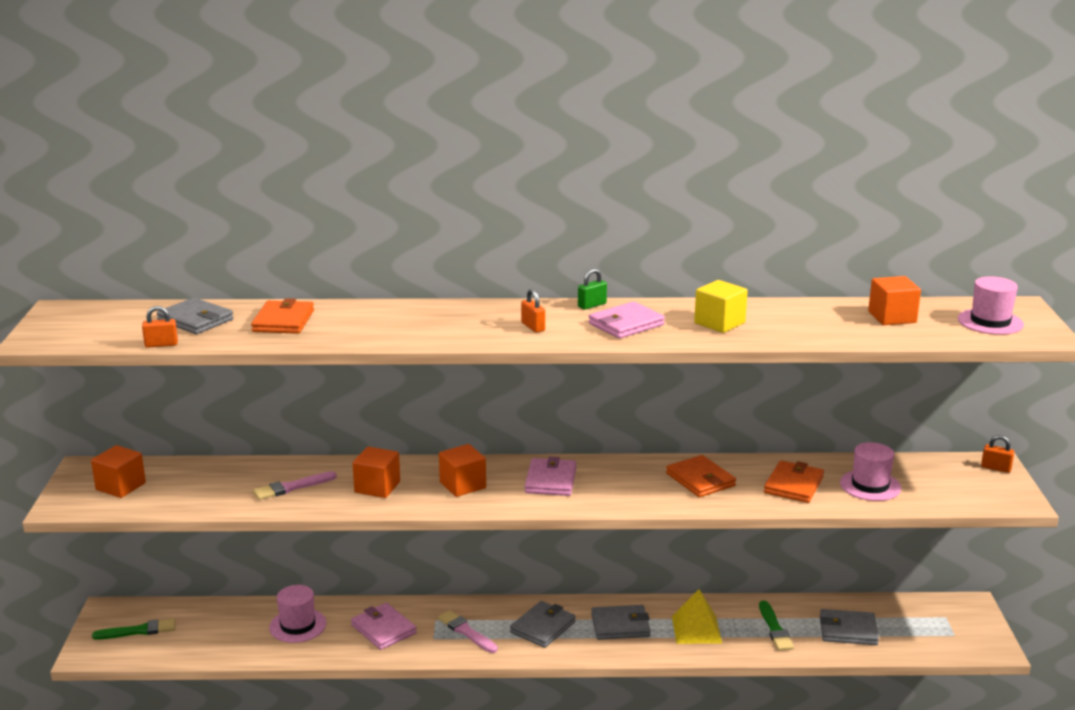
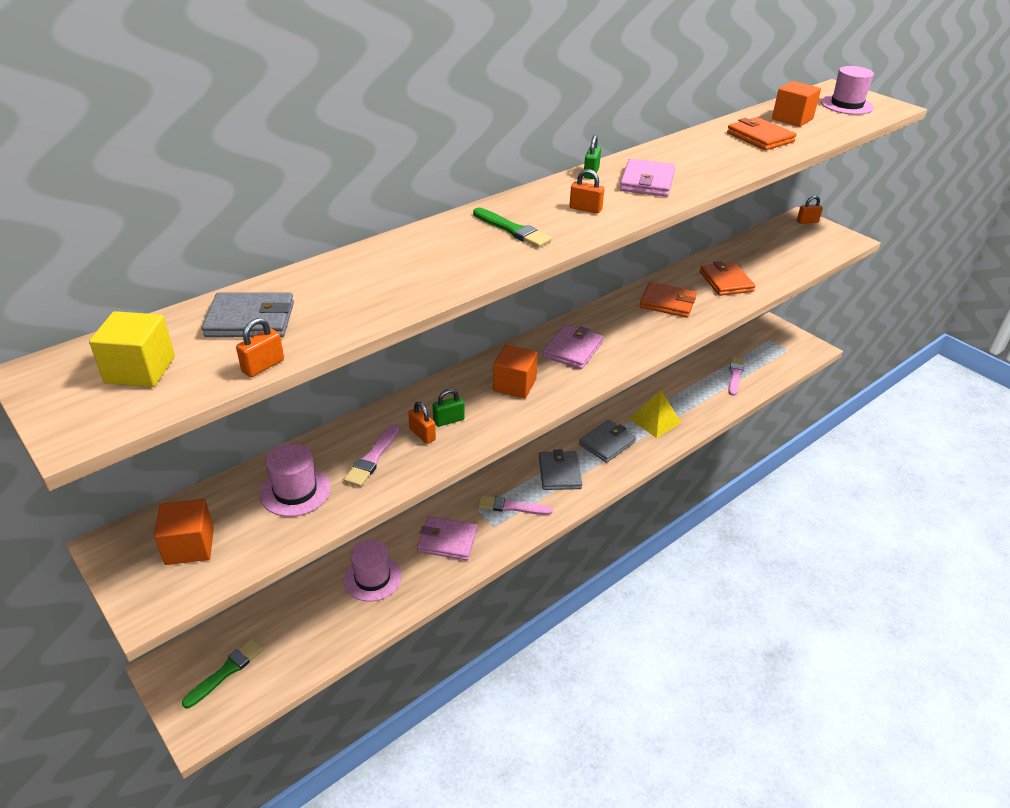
camera: 40 degrees left, 15 degrees up
orange wallet [251,298,314,334] -> orange wallet moved to [727,117,796,150]
orange cube [352,447,400,498] -> green padlock [433,389,465,427]
pink wallet [525,456,576,496] -> pink wallet turned 60 degrees clockwise [542,324,603,369]
yellow cube [694,280,748,333] -> yellow cube moved to [89,311,175,387]
green brush [759,600,794,651] -> green brush moved to [473,208,552,248]
grey wallet [820,609,879,645] -> pink brush [728,357,745,396]
pink hat [840,442,901,501] -> pink hat moved to [260,443,331,517]
none -> orange padlock [408,402,436,444]

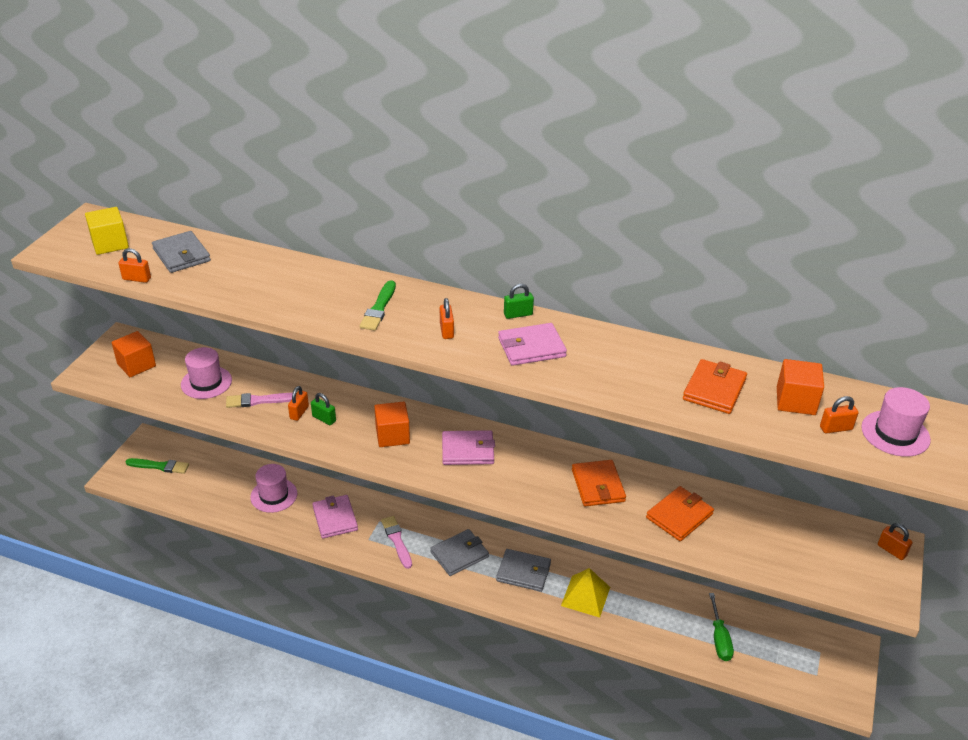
camera: 60 degrees right, 0 degrees up
pink brush [728,357,745,396] -> green screwdriver [709,593,734,661]
none -> orange padlock [820,396,859,434]

